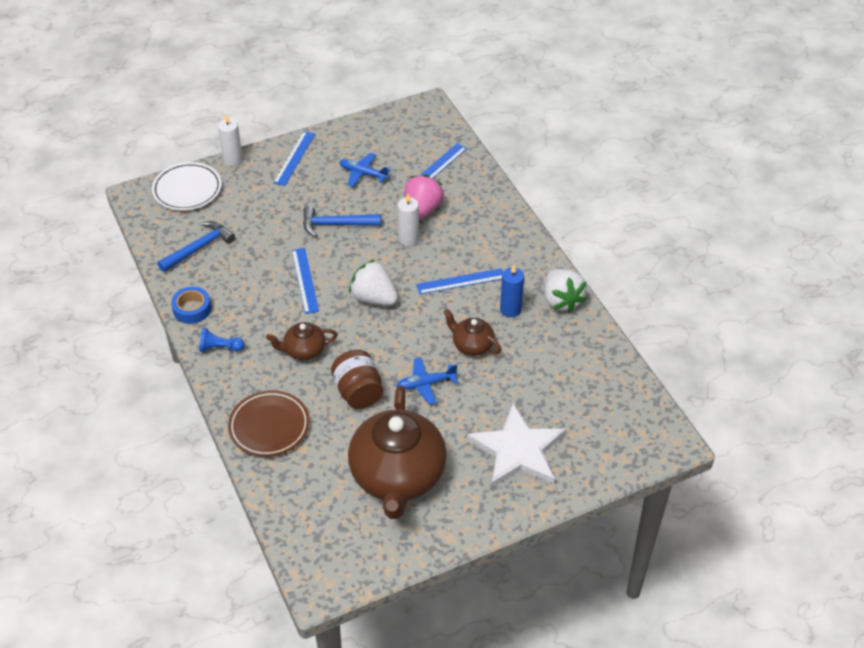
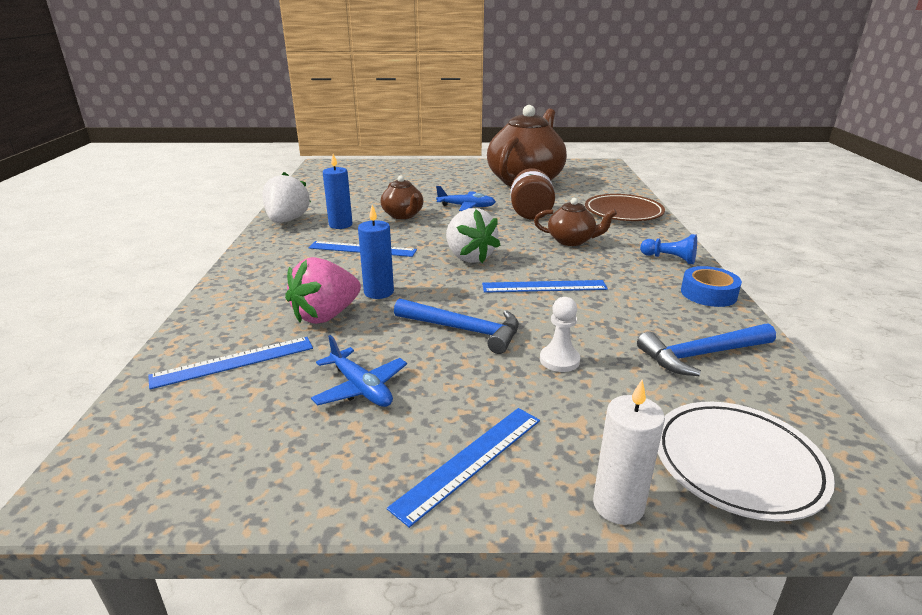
camera: 155 degrees left, 20 degrees down
blue ruler [291,248,319,314] -> blue ruler turned 75 degrees clockwise [482,280,608,293]
white candle [398,194,419,246] -> blue candle [358,205,394,299]
white star [467,404,566,487] -> none
none -> white pawn [540,297,580,372]

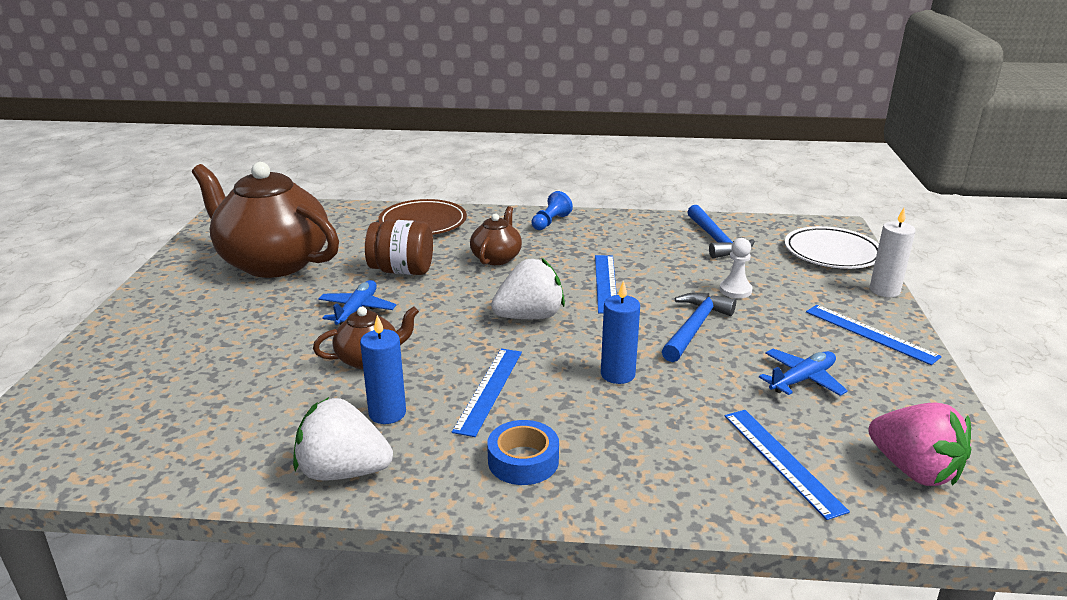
camera: 85 degrees left, 0 degrees up
pink strawberry [285,257,361,324] -> pink strawberry moved to [868,403,971,486]
blue tape [681,266,742,307] -> blue tape moved to [487,420,559,485]

